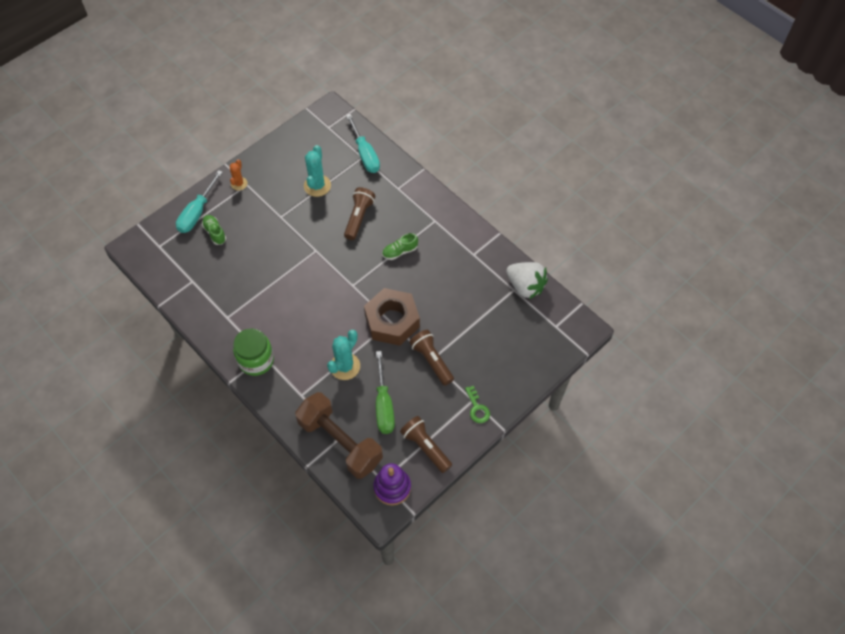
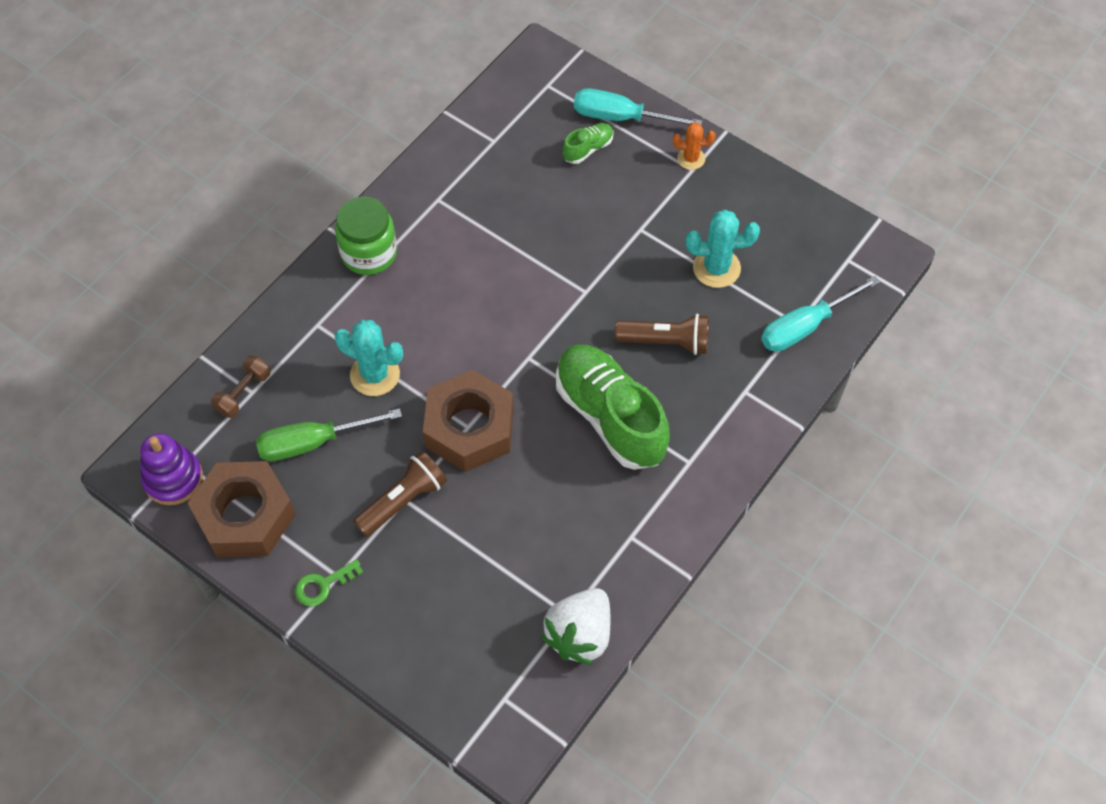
camera: 80 degrees right, 0 degrees up
brown dumbbell [295,392,383,479] -> brown dumbbell [211,355,270,418], size x0.45
green shoe [382,233,418,260] -> green shoe [556,344,670,470], size x2.27
brown flashlight [400,416,452,473] -> brown nut [188,461,295,557]

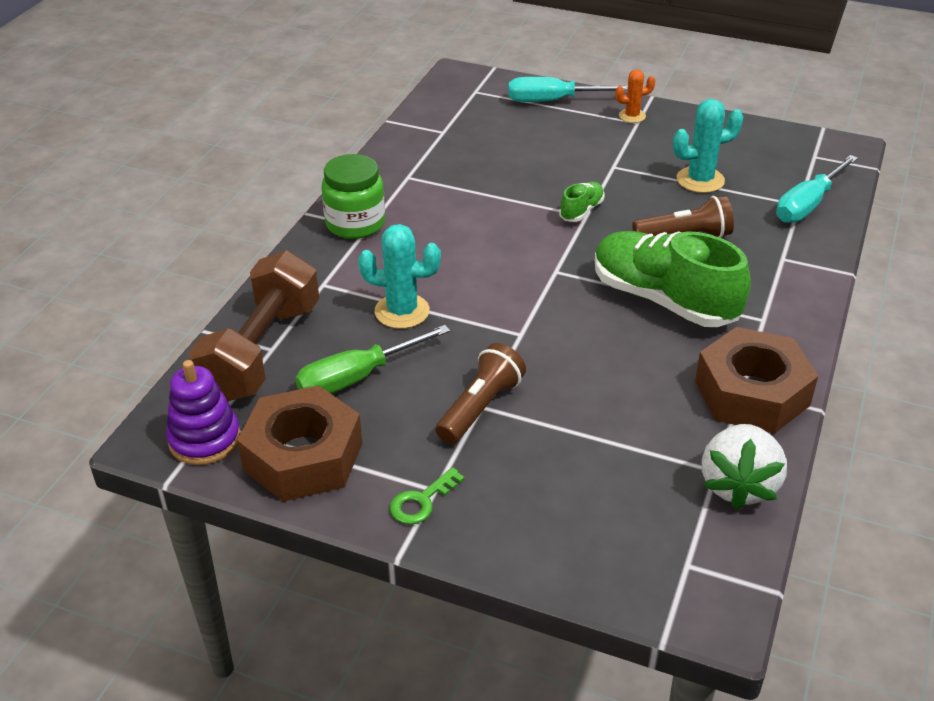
camera: 15 degrees left, 20 degrees down
brown dumbbell [211,355,270,418] -> brown dumbbell [189,251,319,401], size x2.25
brown nut [423,370,514,472] -> brown nut moved to [695,327,818,434]
green shoe [563,123,613,164] -> green shoe moved to [559,182,604,222]

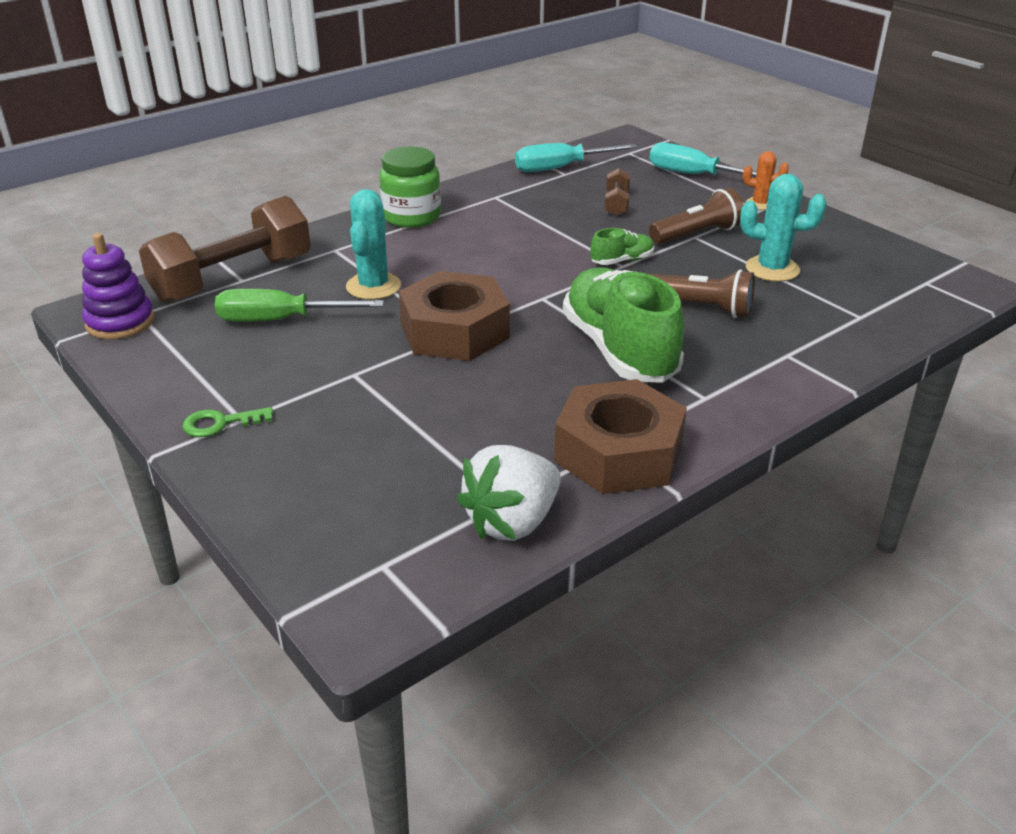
camera: 30 degrees right, 5 degrees down
brown nut [237,385,362,502] -> brown nut moved to [399,271,510,361]
turquoise cactus [358,224,441,329] -> turquoise cactus turned 60 degrees clockwise [346,189,401,300]
brown flashlight [436,343,526,444] -> brown flashlight moved to [649,188,743,244]
turquoise screwdriver [776,155,858,223] -> turquoise screwdriver moved to [515,143,637,172]
none -> brown dumbbell [604,168,630,216]

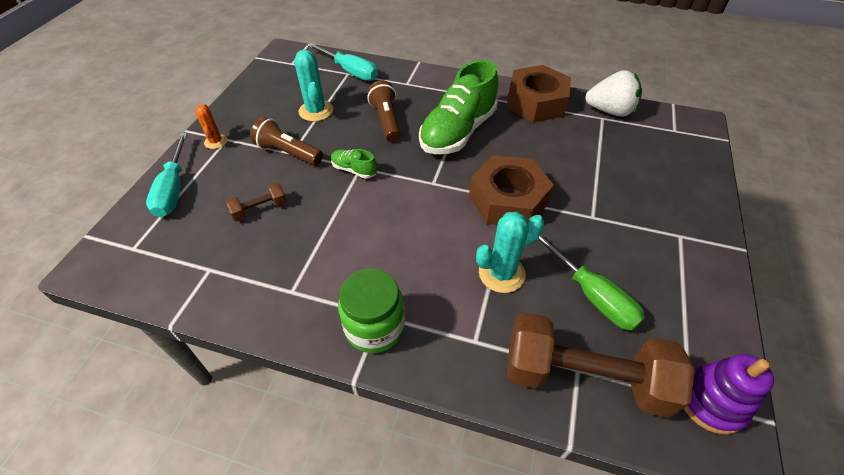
camera: 125 degrees left, 15 degrees up
green key [182,407,273,437] -> none
turquoise screwdriver [515,143,637,172] -> turquoise screwdriver moved to [307,43,378,81]

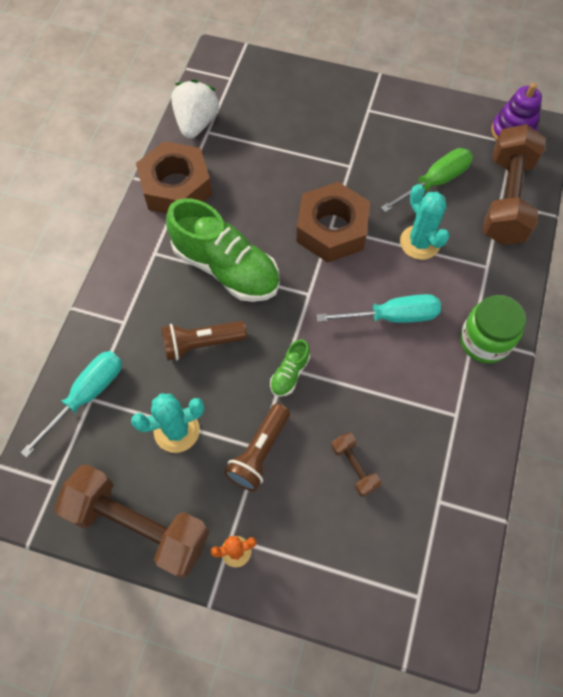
camera: 90 degrees left, 15 degrees up
turquoise screwdriver [146,133,187,218] -> turquoise screwdriver moved to [317,294,441,323]
none -> brown dumbbell [54,464,209,578]

